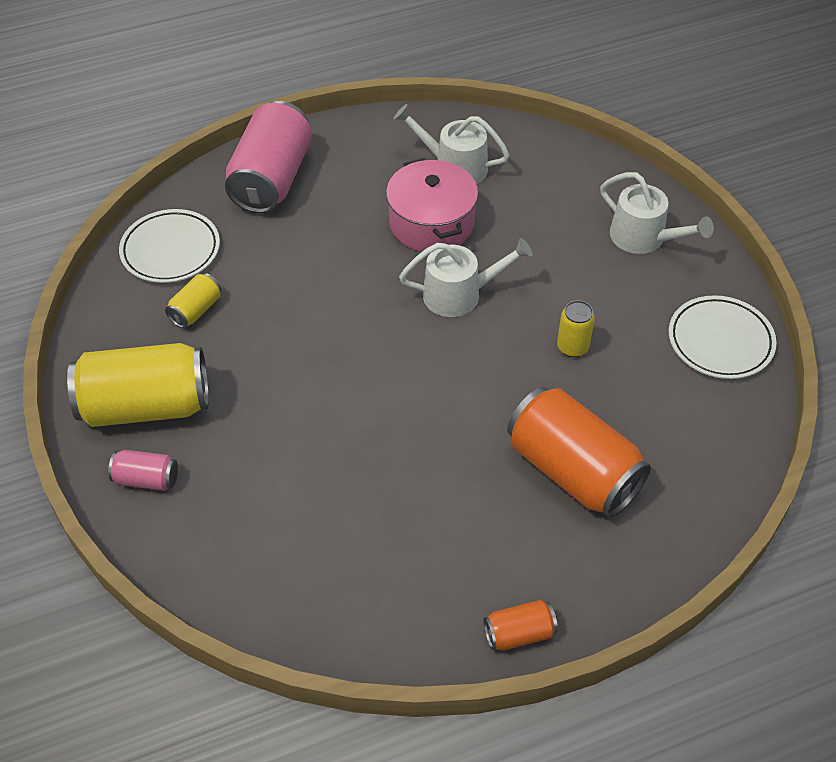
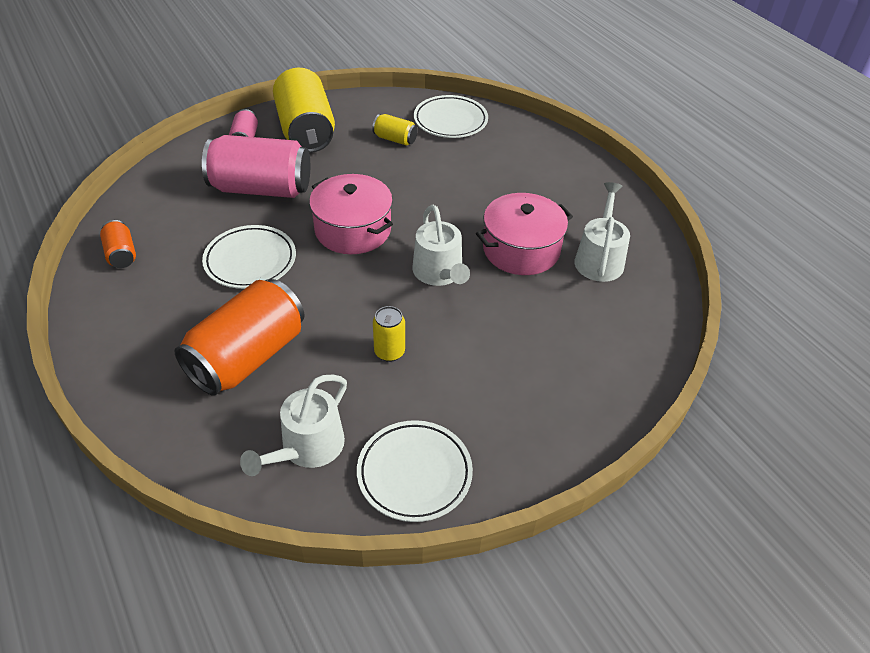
camera: 80 degrees right, 5 degrees down
pink can [225,101,312,213] -> pink can moved to [202,135,310,198]
orange can [483,600,558,651] -> orange can moved to [100,220,136,268]
white watering can [600,172,714,254] -> white watering can moved to [240,375,347,476]
none -> white plate [202,225,296,289]
none -> pink pot [309,174,393,254]

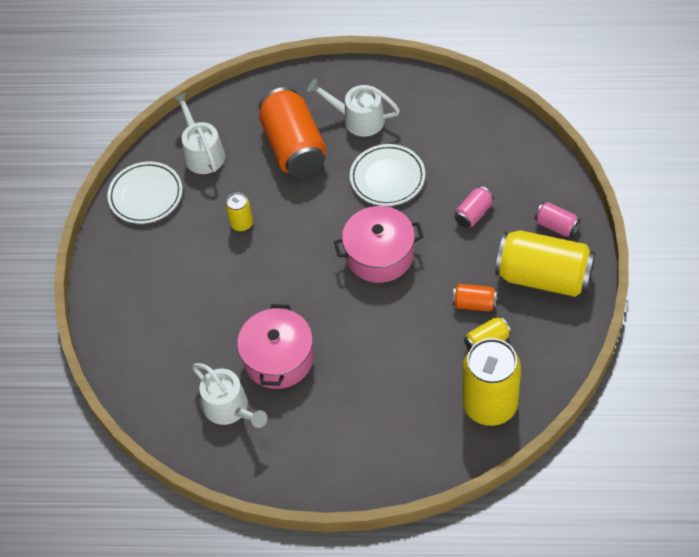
camera: 130 degrees right, 10 degrees up
orange can [100,220,136,268] -> orange can moved to [452,284,497,311]
pink can [202,135,310,198] -> pink can [454,186,494,228], size x0.46
white watering can [412,205,470,286] -> white watering can moved to [307,79,400,137]
white plate [414,95,488,138] -> yellow can [462,338,521,426]

